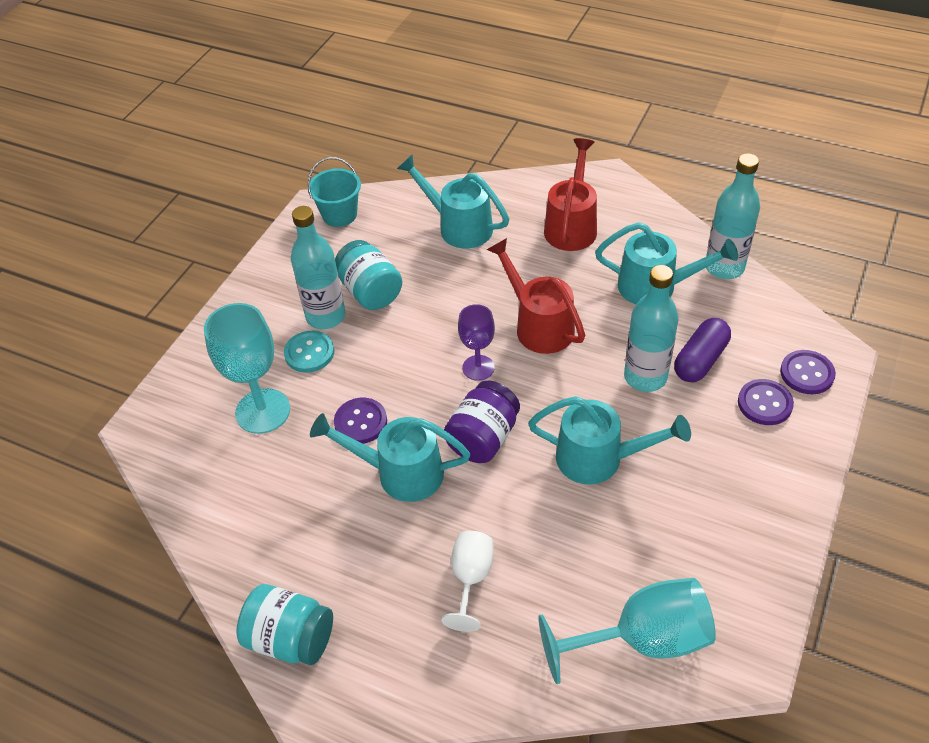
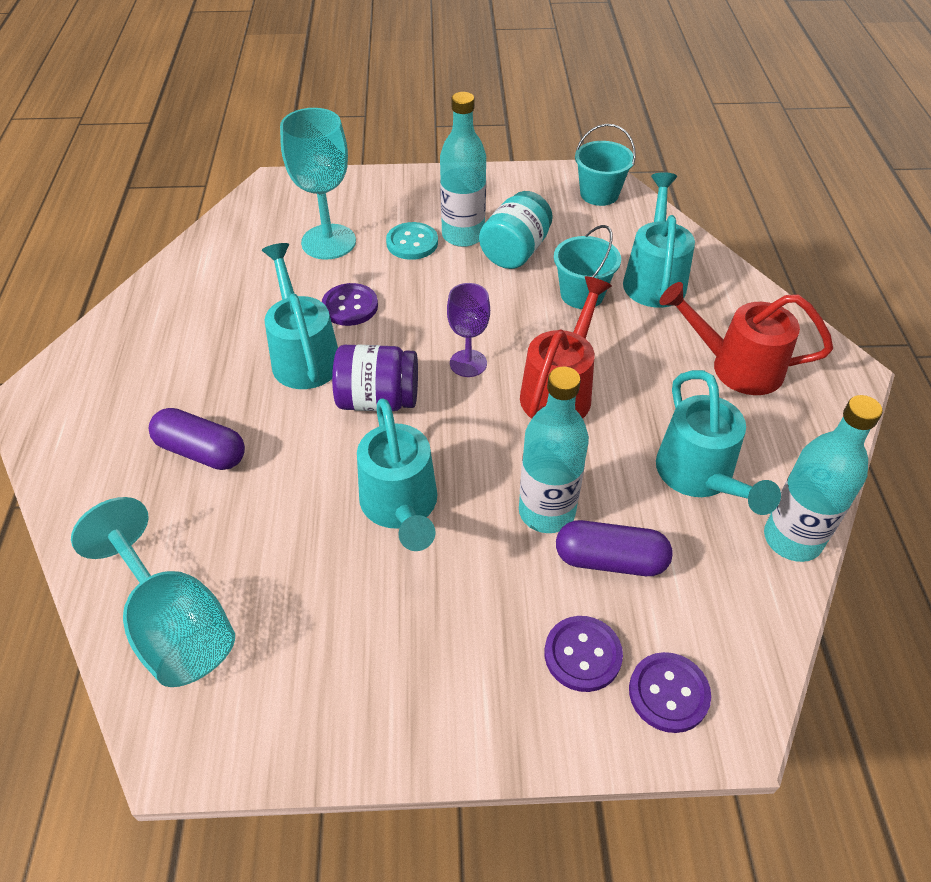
camera: 60 degrees right, 0 degrees up
turquoise jar [237,584,333,665] -> none
white goblet [441,531,494,632] -> purple capsule [149,408,245,470]
red watering can [544,138,597,251] -> red watering can turned 150 degrees counterclockwise [659,282,833,395]
none -> turquoise bucket [554,225,621,309]

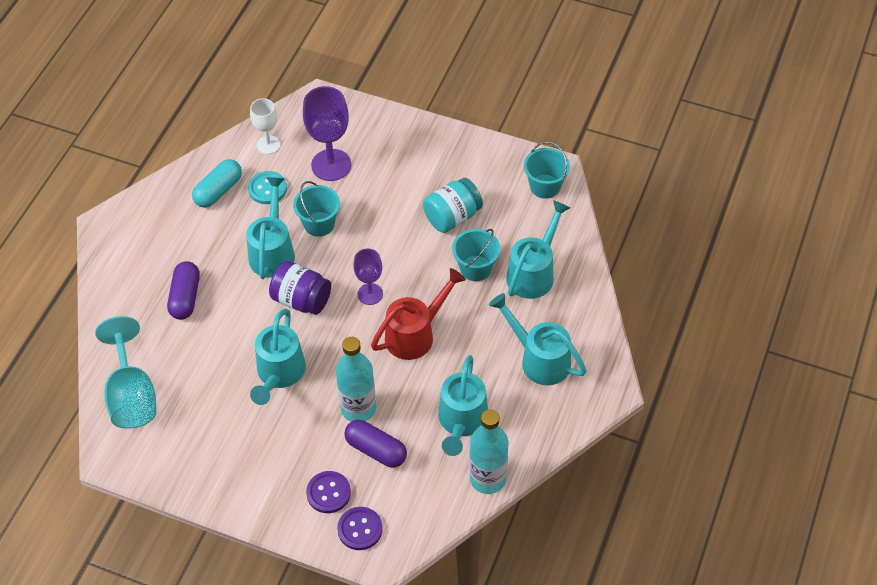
camera: 25 degrees right, 5 degrees up
purple capsule [149,408,245,470] -> purple capsule turned 45 degrees clockwise [167,261,200,320]
turquoise goblet [280,108,356,260] -> purple goblet [303,86,351,181]
purple button [322,283,378,326] -> turquoise bucket [293,181,340,237]
turquoise button [386,222,438,260] -> turquoise button moved to [248,171,287,204]
turquoise bottle [440,92,486,247] -> none
red watering can [659,282,833,395] -> turquoise watering can [489,293,587,385]
none -> turquoise capsule [192,159,242,208]
none -> white goblet [250,98,281,154]

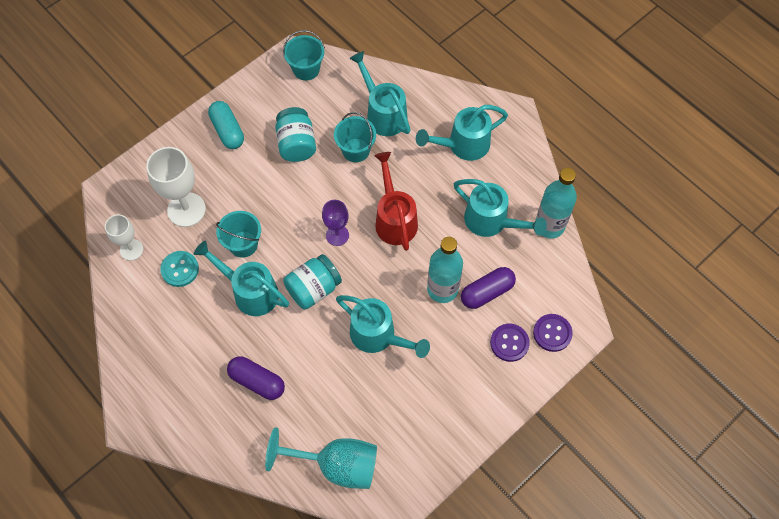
camera: 65 degrees left, 10 degrees up
turquoise capsule [192,159,242,208] -> turquoise capsule moved to [208,101,244,149]
purple jar [269,261,331,315] -> turquoise jar [283,254,342,310]
purple goblet [303,86,351,181] -> white goblet [146,147,206,227]

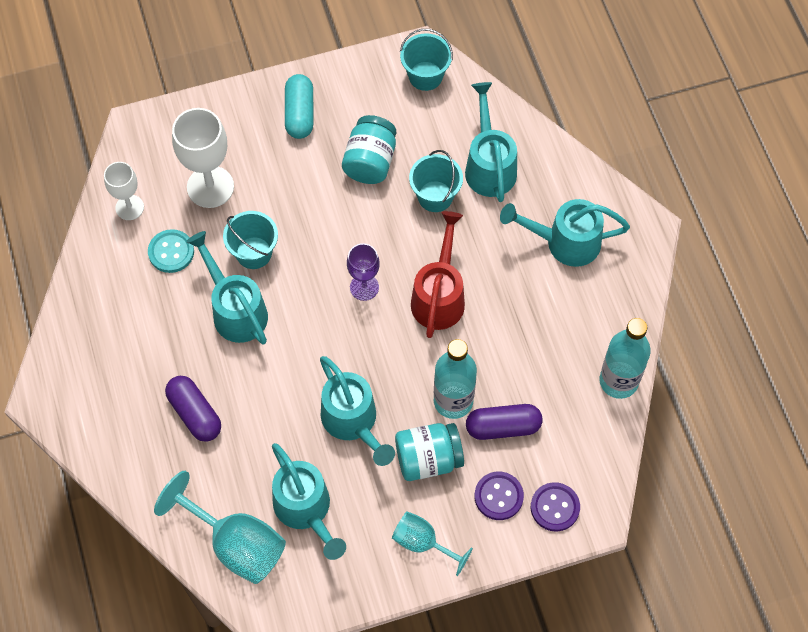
camera: 25 degrees right, 0 degrees up
turquoise jar [283,254,342,310] -> turquoise jar moved to [395,423,464,481]
turquoise watering can [454,179,547,237] -> turquoise watering can moved to [272,443,346,560]
none -> turquoise goblet [392,511,473,576]

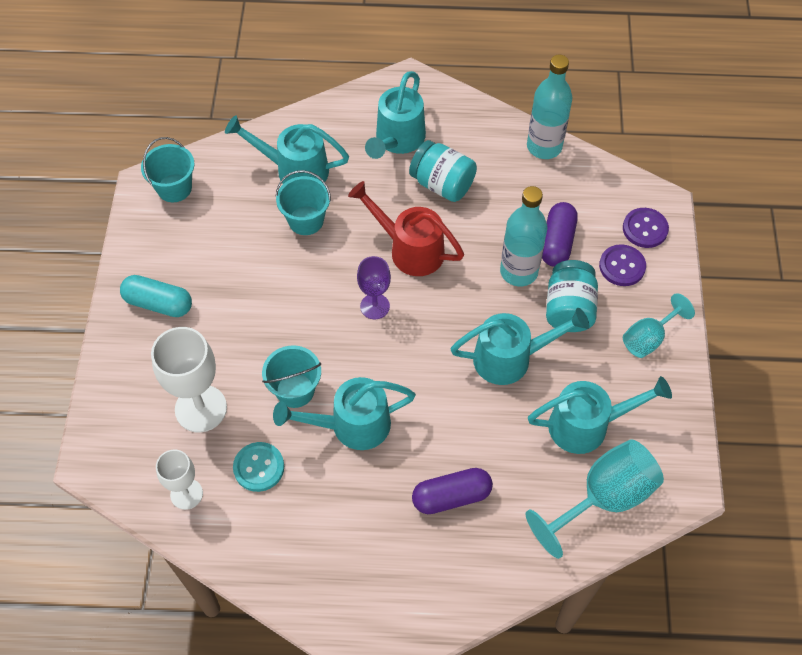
camera: 70 degrees left, 5 degrees down
turquoise jar [342,115,396,184] -> turquoise jar moved to [409,140,477,202]

